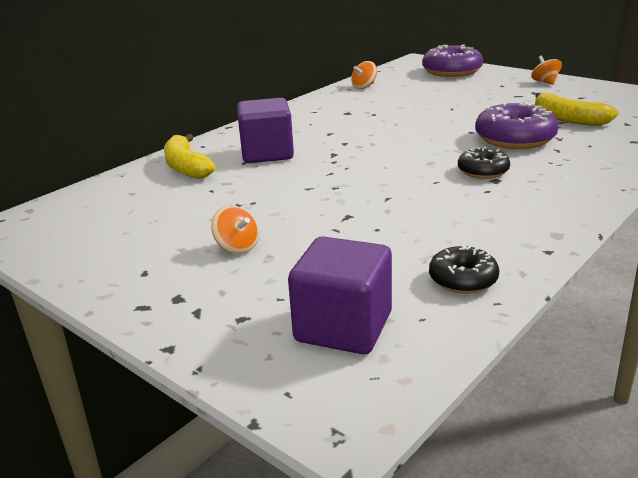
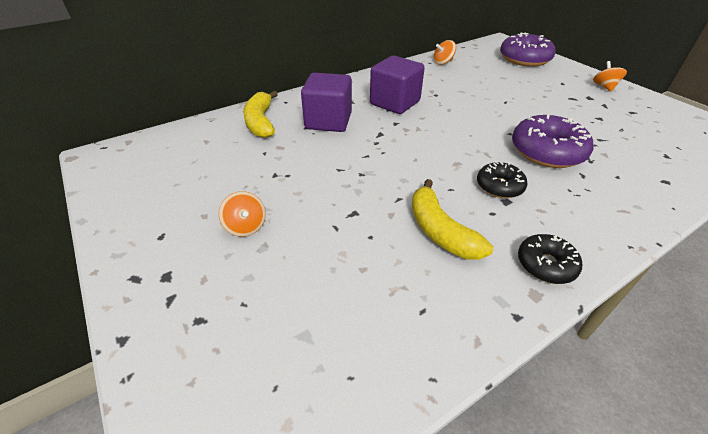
camera: 15 degrees right, 15 degrees up
purple cube [288,237,392,354] -> purple cube moved to [370,56,425,114]
black donut [429,245,499,294] -> black donut moved to [518,234,582,284]
yellow banana [535,93,619,126] -> yellow banana moved to [412,179,493,260]

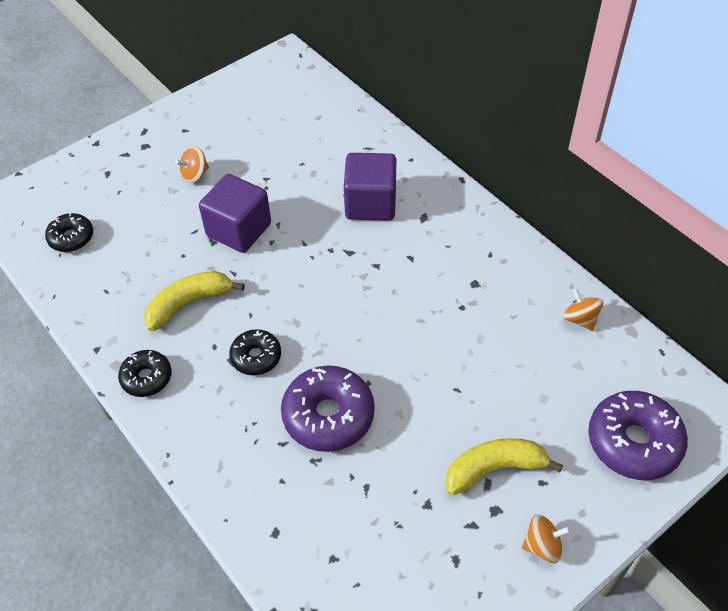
camera: 85 degrees right, 10 degrees up
yellow banana [243,91,278,138] -> yellow banana moved to [445,438,563,496]
purple cube [370,56,425,114] -> purple cube moved to [199,174,271,253]
none -> black donut [45,213,93,252]

